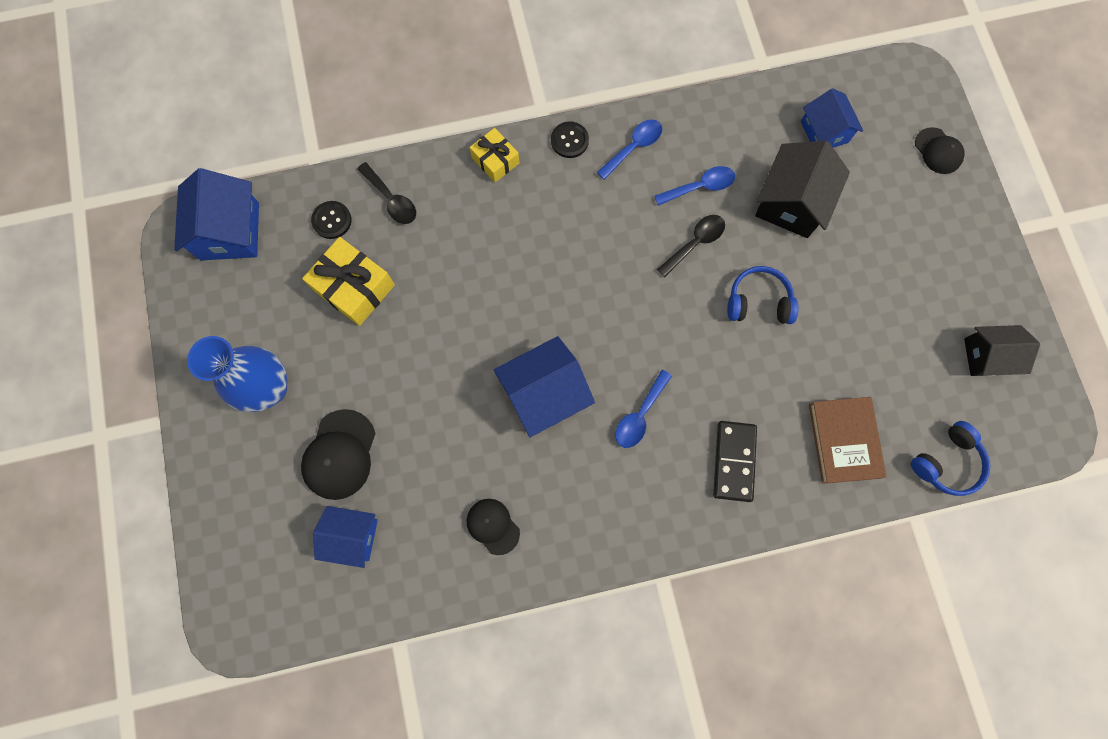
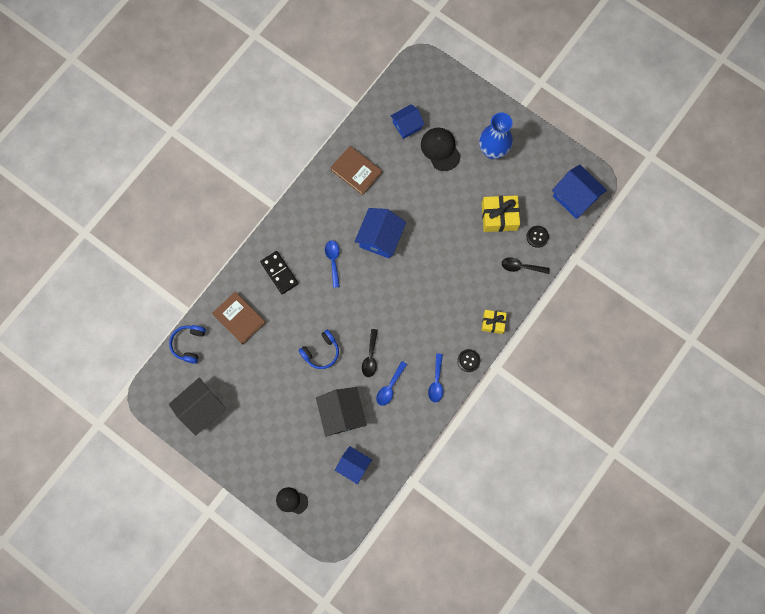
camera: 140 degrees right, 0 degrees up
black cap [467,499,520,555] -> brown book [330,146,382,195]
black house [964,325,1040,376] -> black house [169,378,226,436], size x1.51

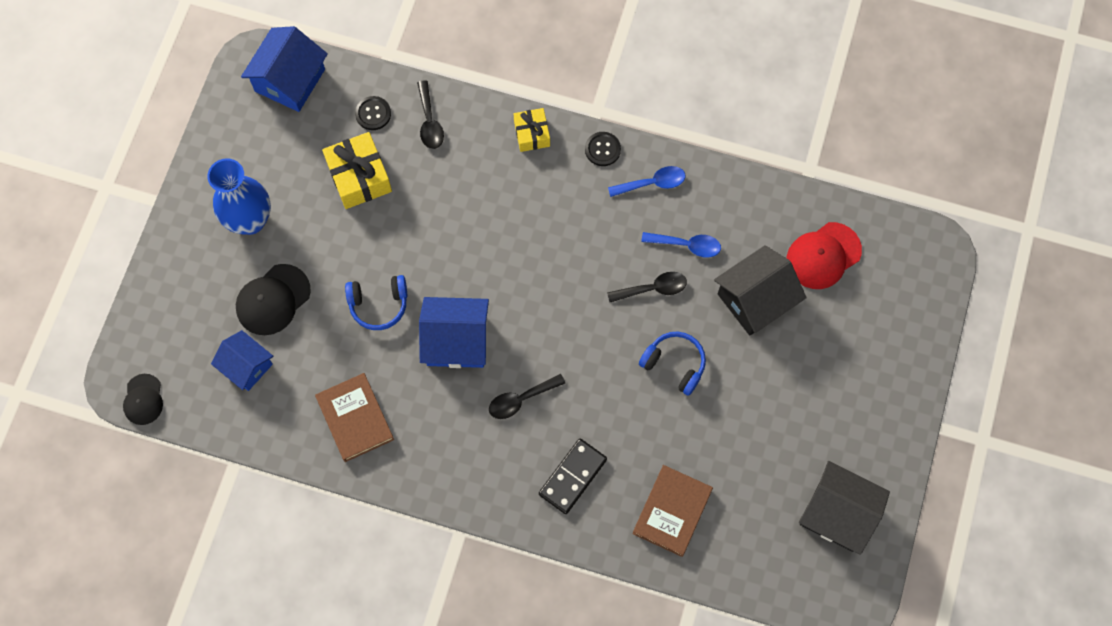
camera: 110 degrees left, 5 degrees down
blue headphones [169,325,206,364] -> blue headphones moved to [345,275,407,330]
black cap [276,487,308,514] -> black cap moved to [123,374,163,425]
blue spoon [325,240,340,288] -> black spoon [489,374,565,419]
brown book [330,146,382,195] -> brown book turned 45 degrees counterclockwise [315,373,394,462]
blue house [335,446,372,484] -> red cap [787,222,862,289]

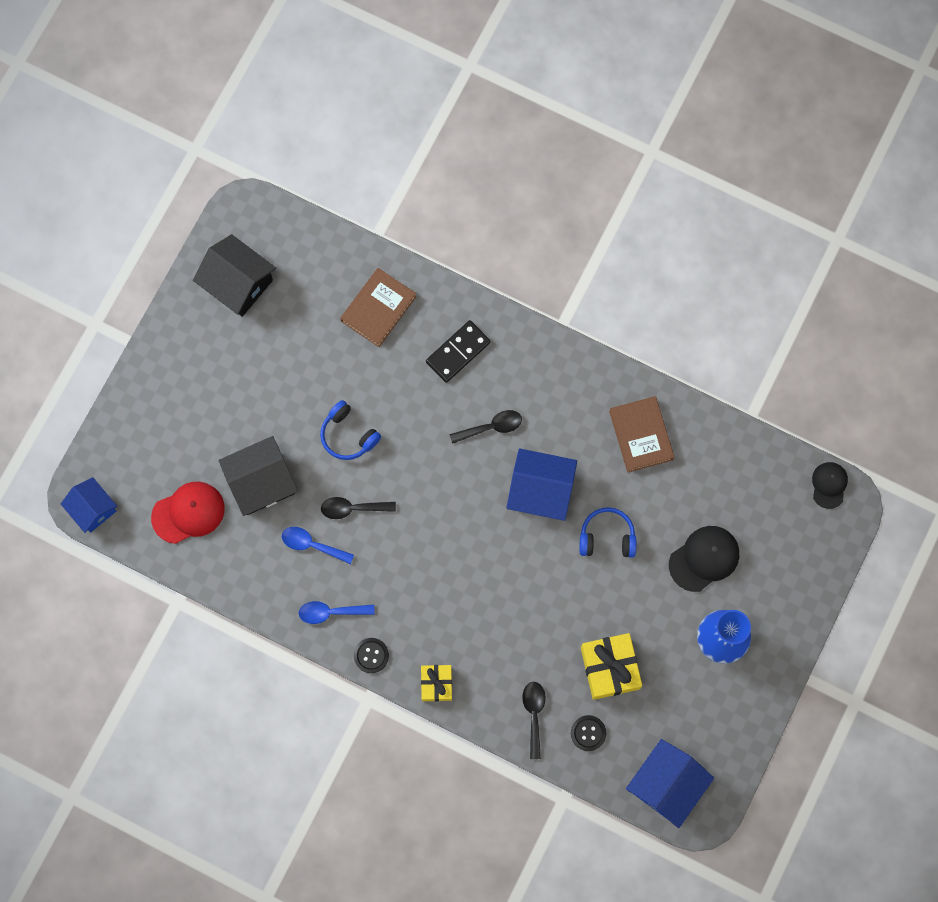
camera: 170 degrees left, 5 degrees up
blue house [211,330,273,391] -> blue house moved to [61,477,117,533]

